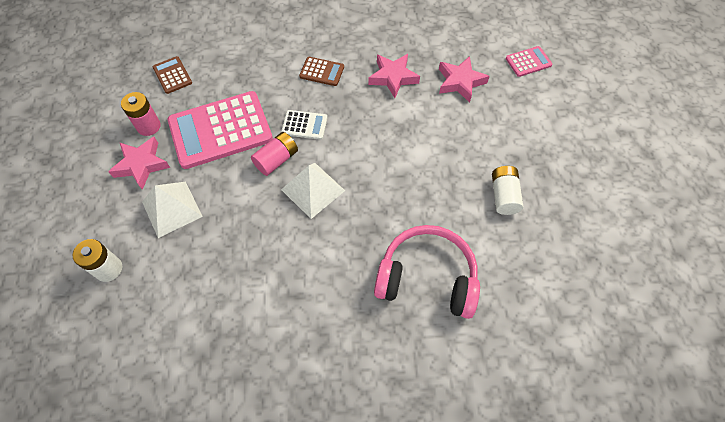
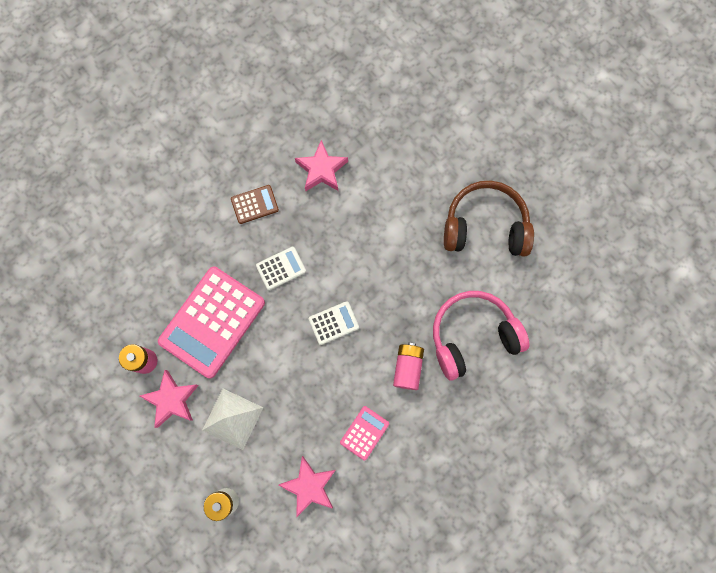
camera: 35 degrees left, 15 degrees up
brown calculator [153,56,192,94] -> none
pink battery [251,132,298,176] -> pink battery moved to [393,343,424,390]
white pyramid [281,163,345,219] -> white calculator [309,301,359,345]
pink star [439,56,490,103] -> pink star moved to [278,456,336,517]
white battery [492,166,523,215] -> brown headphones [444,181,534,257]
pink calculator [506,46,552,77] -> pink calculator moved to [340,406,389,460]

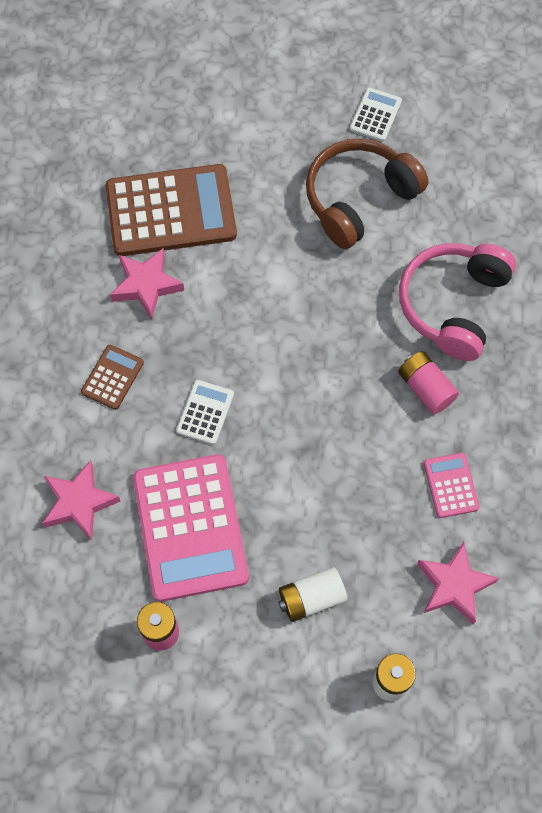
camera: 45 degrees left, 10 degrees down
pink star [140,370,199,428] -> pink star moved to [42,460,121,541]
white pyramid [202,389,263,450] -> white battery [279,567,347,622]
white calculator [309,301,359,345] -> white calculator moved to [350,87,402,142]
none -> brown calculator [106,164,237,256]

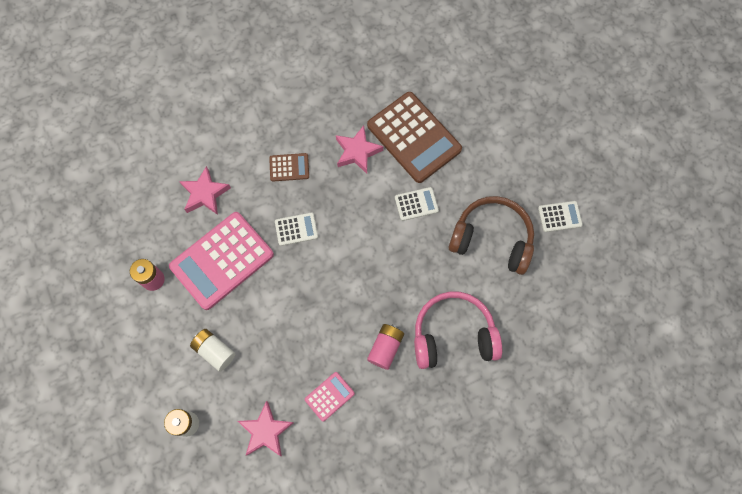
camera: 60 degrees right, 5 degrees up
none -> white calculator [395,187,439,221]

